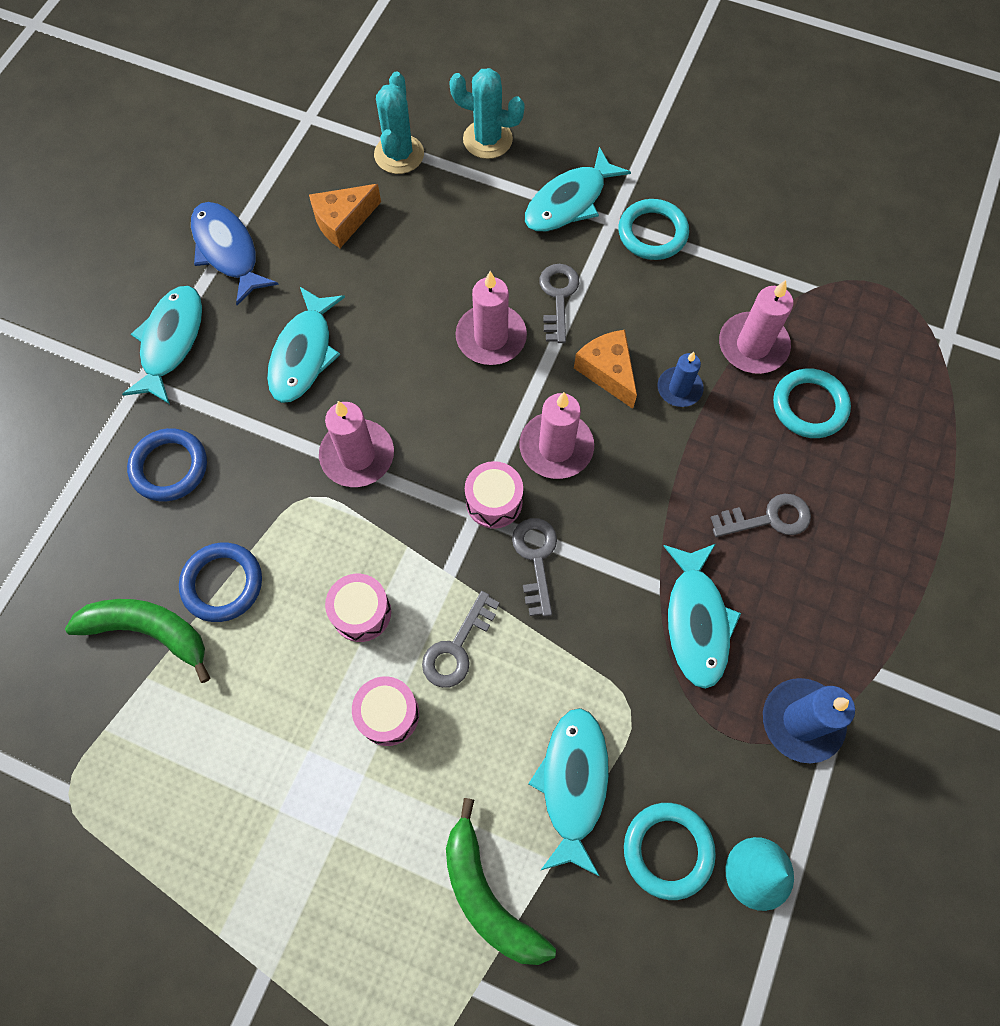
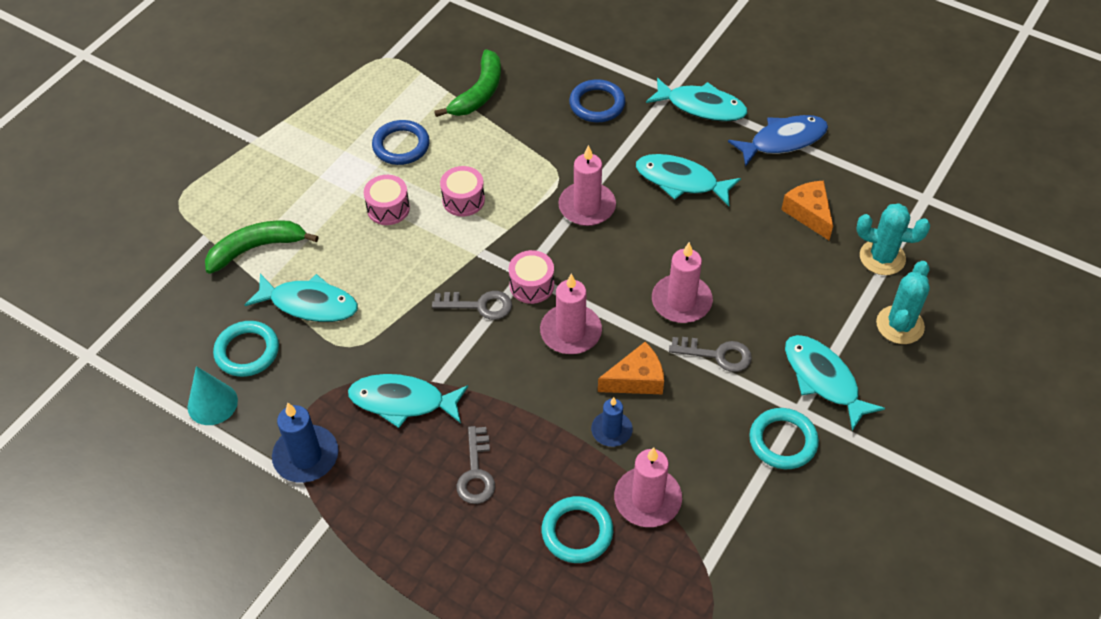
camera: 100 degrees right, 15 degrees down
blue ring [179,543,262,622] -> blue ring moved to [372,120,430,165]
grey key [422,591,500,688] -> none

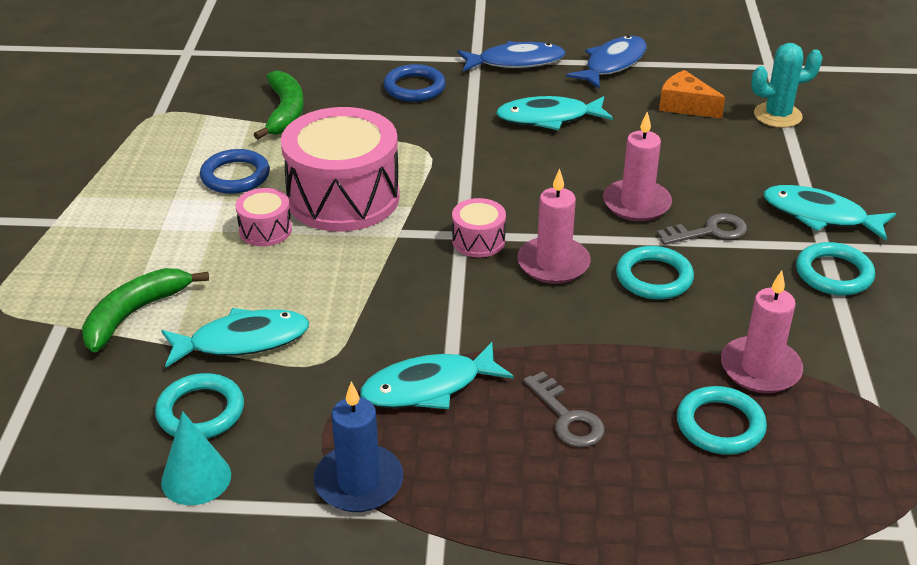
camera: 30 degrees left, 15 degrees down
grey key [432,291,512,320] -> none
pink drum [440,166,485,216] -> pink drum [281,107,400,232], size x2.22
pink candle [558,145,616,226] -> none
blue candle [591,397,633,447] -> none
orange cheese [598,342,664,394] -> turquoise ring [616,246,694,299]
turquoise fish [646,78,748,122] -> blue fish [457,41,565,72]
turquoise cactus [876,261,930,344] -> none

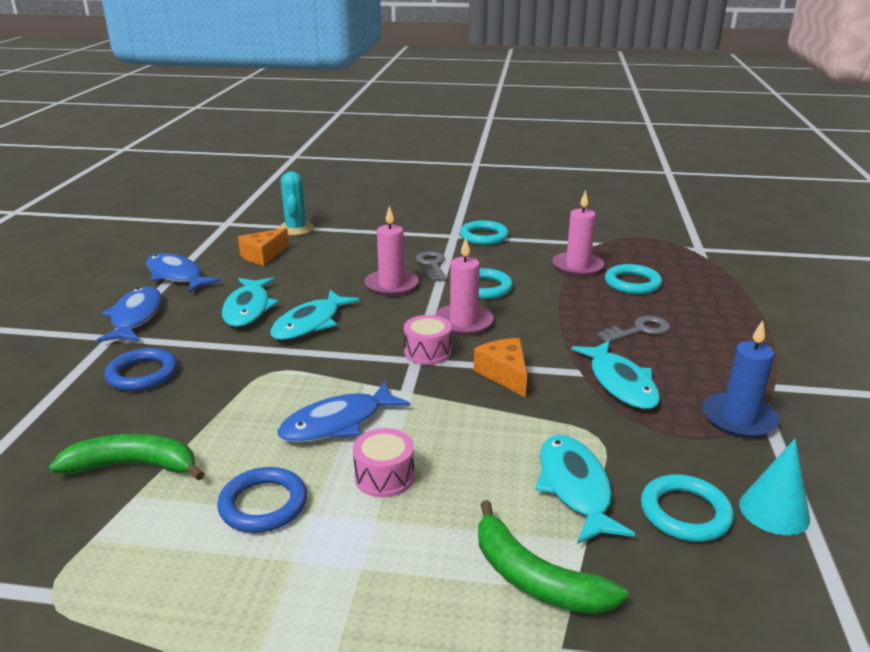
camera: 85 degrees left, 10 degrees down
pink drum [281,107,400,232] -> blue fish [277,382,410,443]
turquoise fish [763,185,896,241] -> turquoise fish moved to [270,290,360,341]
none -> orange cheese [474,338,527,397]

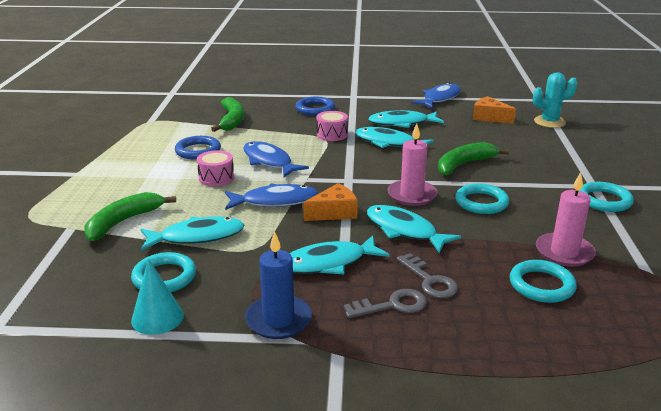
camera: 85 degrees right, 0 degrees up
blue fish [97,286,162,342] -> blue fish moved to [225,183,319,210]
pink candle [365,206,419,296] -> green banana [438,142,509,175]
pink drum [404,315,452,365] -> pink drum moved to [317,111,348,141]
grey key [416,251,447,282] -> grey key moved to [344,289,427,318]
none -> turquoise fish [367,205,461,253]

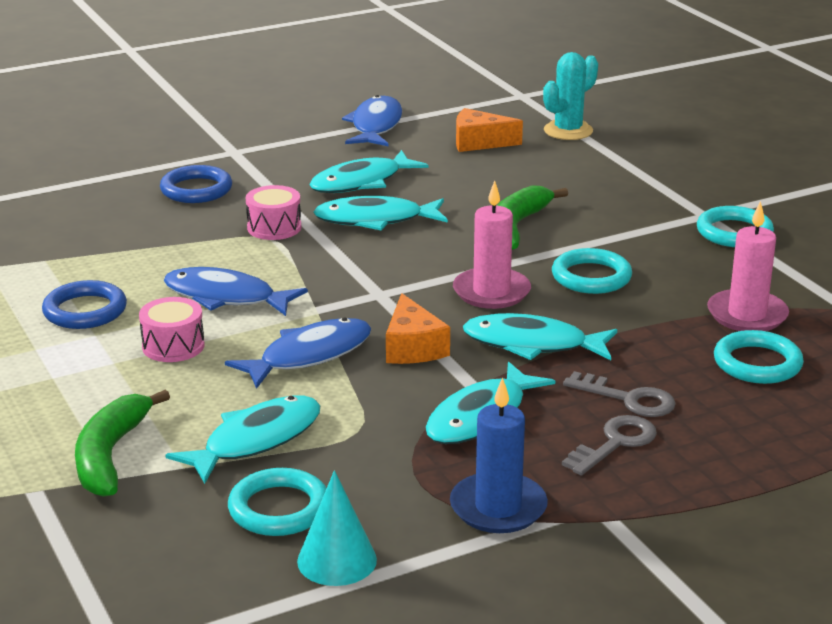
camera: 30 degrees left, 0 degrees up
green banana [211,97,244,132] -> none
orange cheese [303,183,358,221] -> orange cheese turned 135 degrees clockwise [386,293,450,364]

